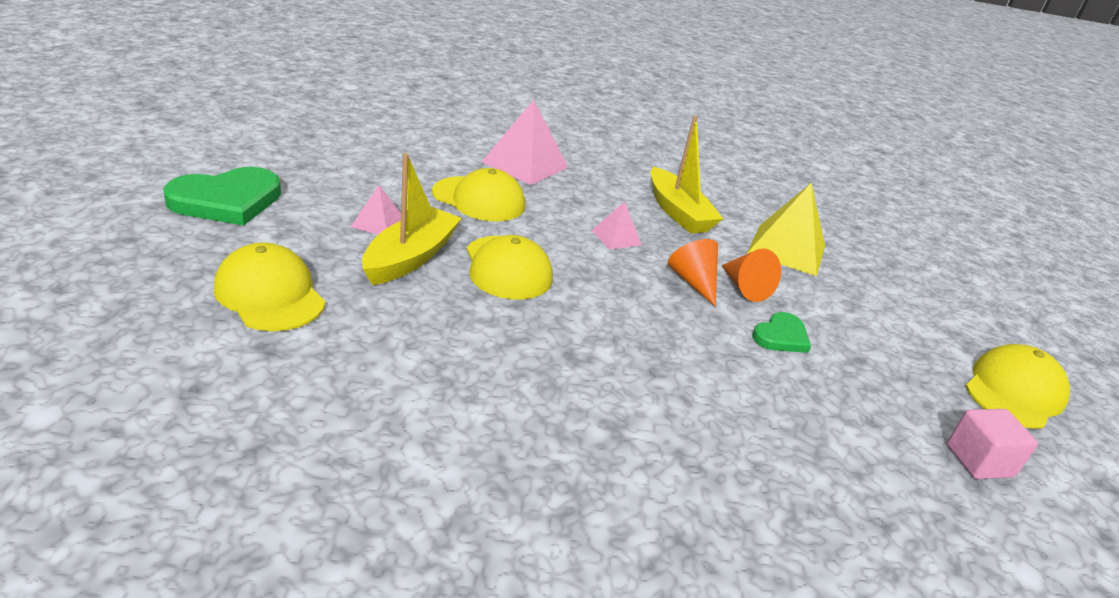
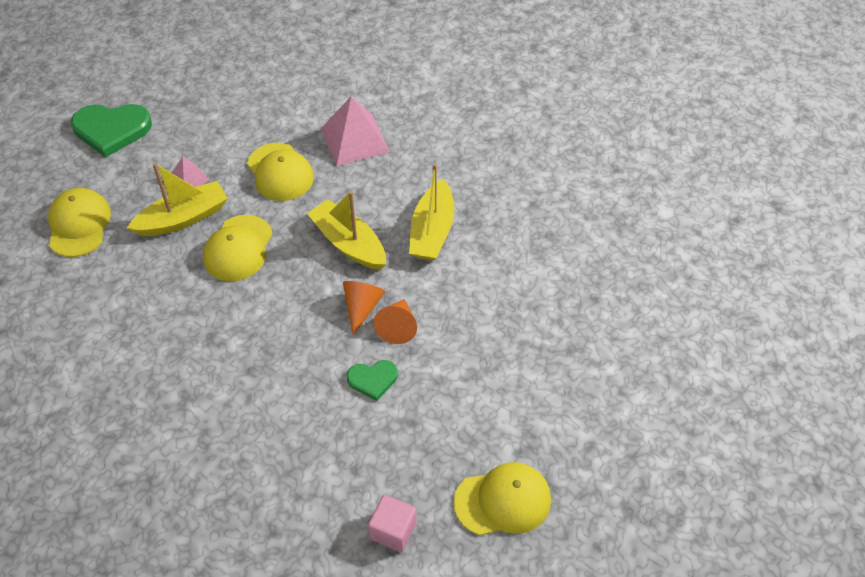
camera: 40 degrees right, 20 degrees up
pink pyramid [592,201,642,250] -> yellow boat [307,191,386,270]
yellow pyramid [747,182,825,276] -> none

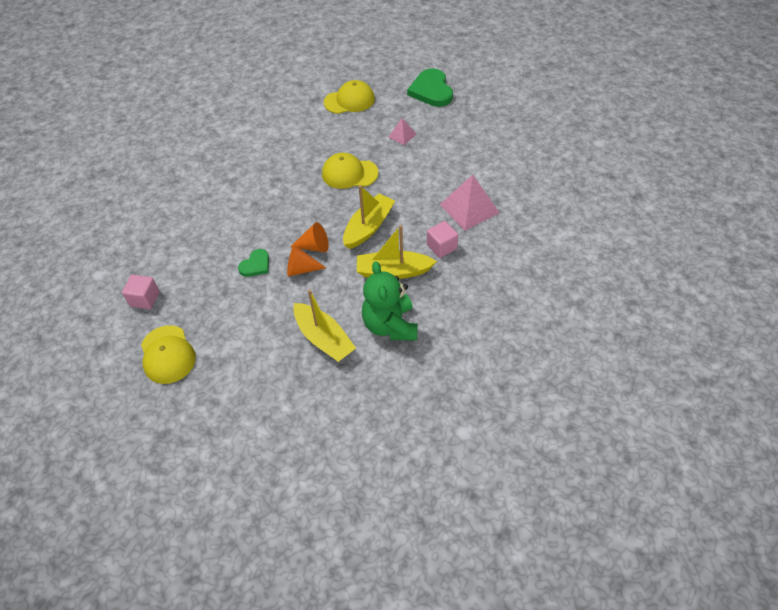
camera: 80 degrees right, 0 degrees up
yellow boat [127,163,228,236] -> yellow boat moved to [293,290,356,362]
yellow cap [247,143,314,201] -> none
green heart [347,360,398,401] -> green heart turned 120 degrees counterclockwise [238,249,269,277]
none -> green teddy bear [362,261,418,341]
none -> pink cube [427,221,458,258]

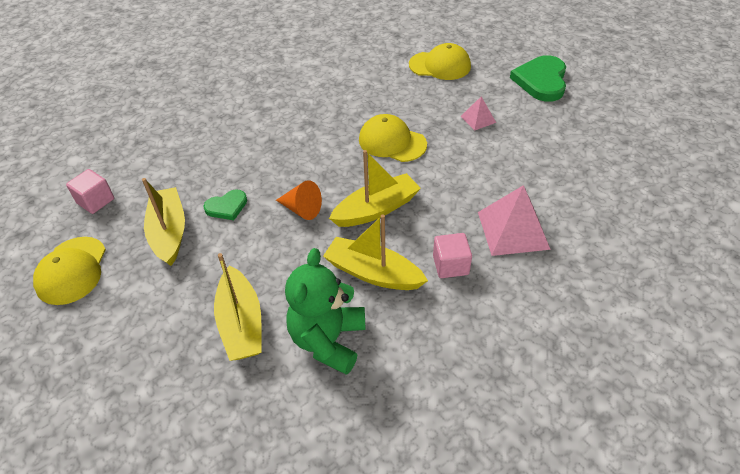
camera: 25 degrees right, 5 degrees down
orange cone [287,245,326,276] -> none
none -> yellow boat [142,178,185,266]

